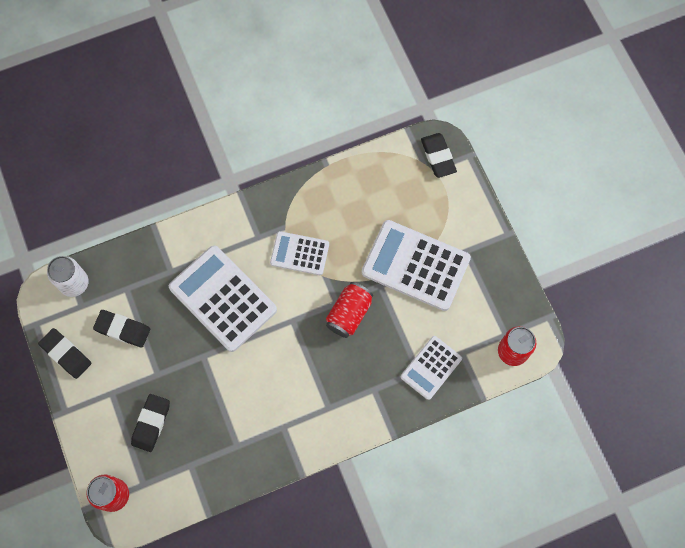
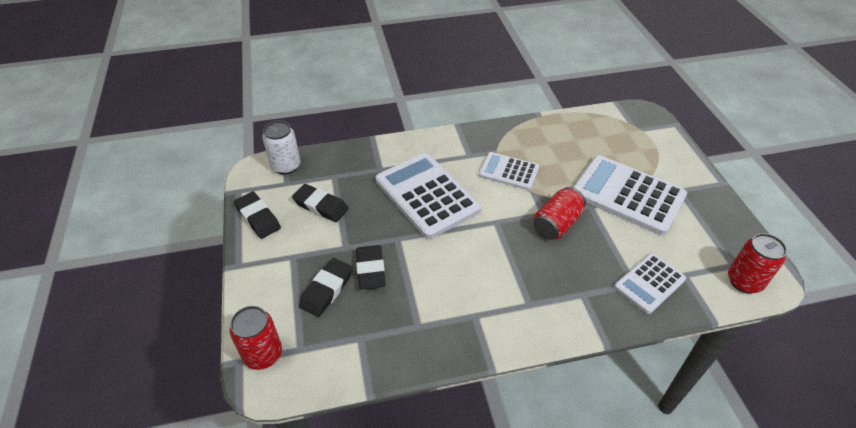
camera: 10 degrees right, 25 degrees down
black eraser [421,133,457,178] -> black eraser moved to [356,245,386,289]

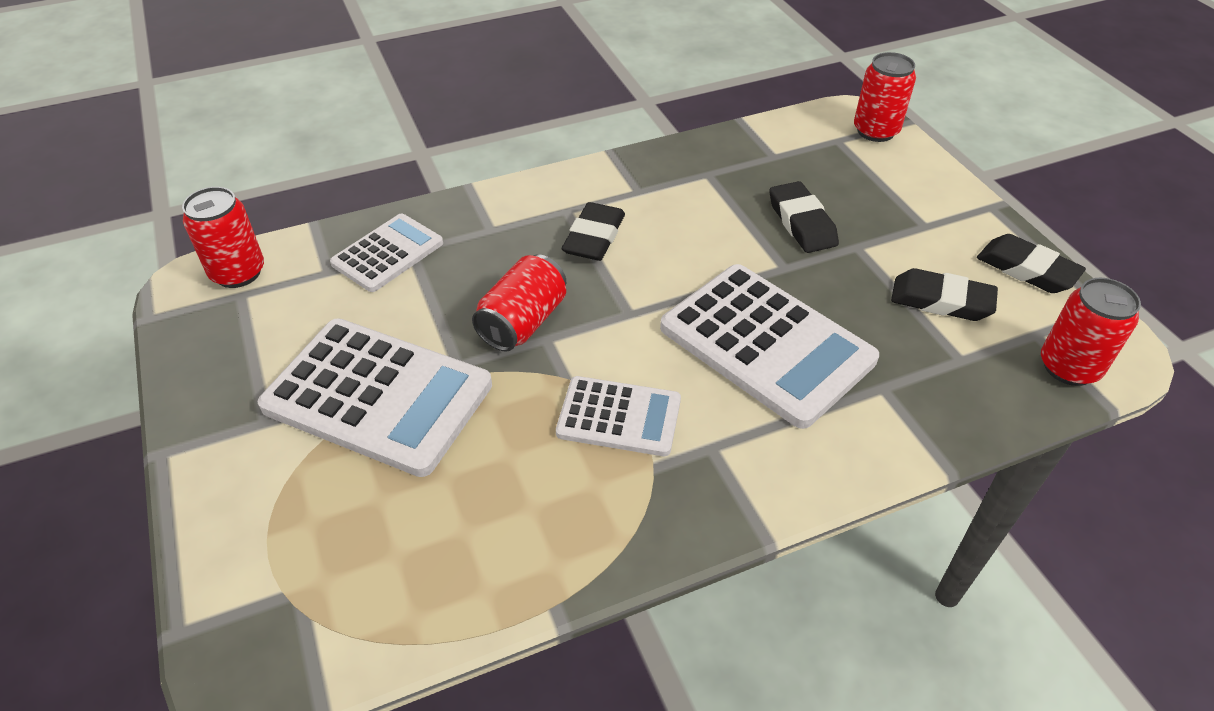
camera: 170 degrees right, 0 degrees up
white can [262,121,300,175] -> red can [1041,278,1141,386]
black eraser [299,258,353,317] -> black eraser moved to [562,202,625,261]

